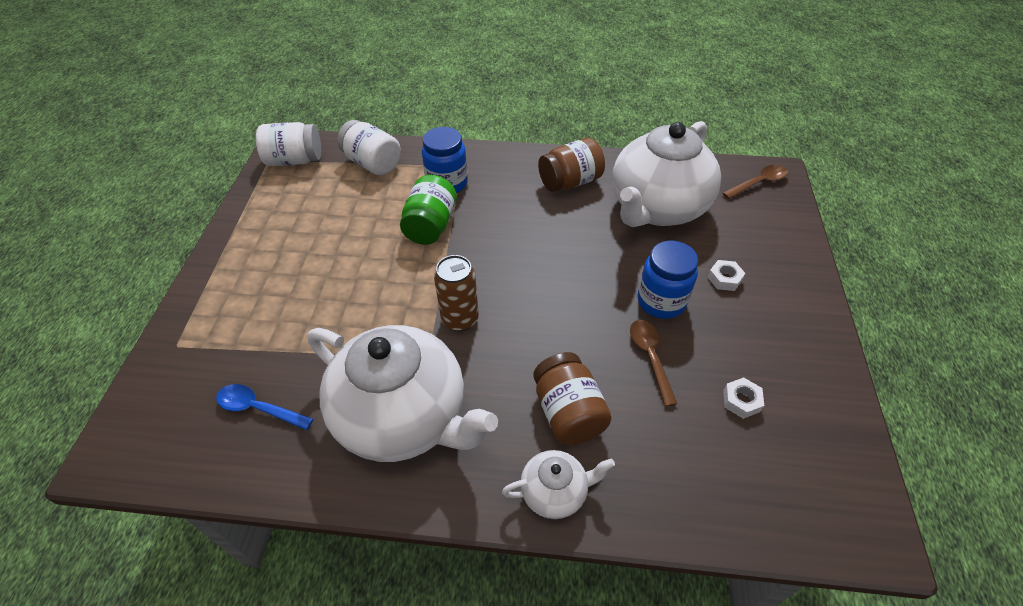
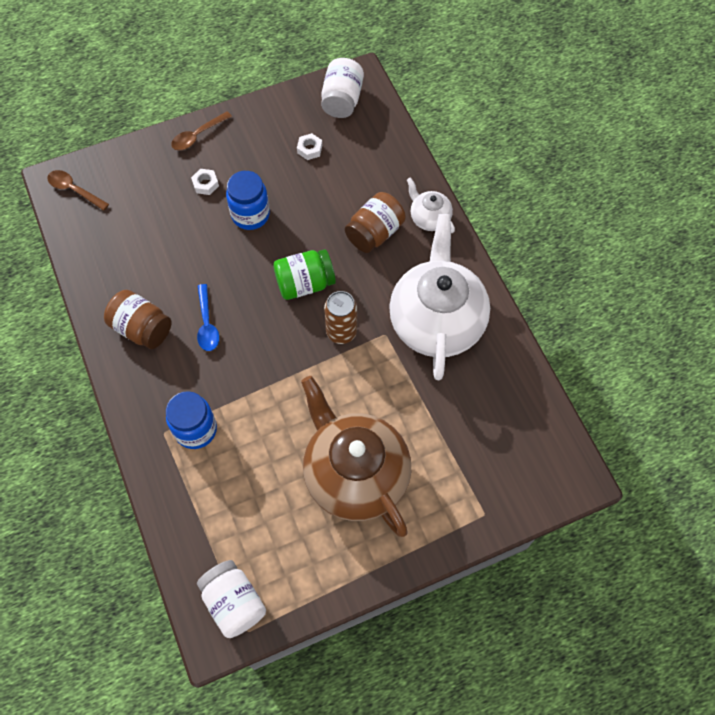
camera: 120 degrees left, 15 degrees up
blue spoon [216,384,313,430] -> blue spoon moved to [197,284,219,351]
white jar [337,120,401,175] -> white jar moved to [321,58,364,118]
green jar [400,175,457,245] -> green jar moved to [274,249,336,300]
white teapot [612,121,721,227] -> none
brown spoon [630,320,677,407] -> brown spoon moved to [171,111,232,150]
none -> brown teapot [301,376,411,537]

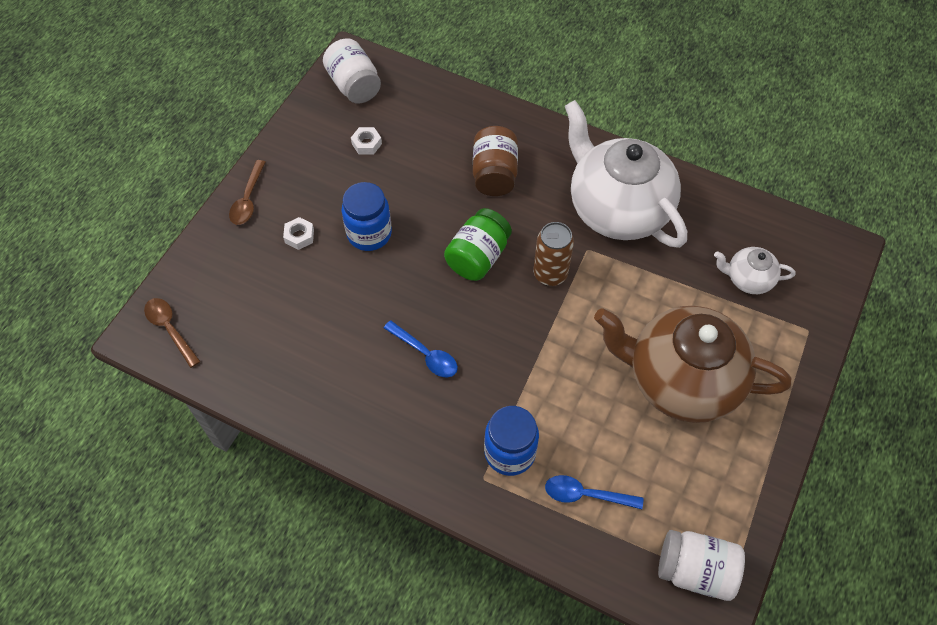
camera: 40 degrees left, 5 degrees down
brown spoon [47,170,109,211] -> brown spoon turned 60 degrees clockwise [144,298,201,368]
brown jar [104,290,172,349] -> none
white teapot [407,178,455,233] -> white teapot moved to [714,247,795,294]
none -> blue spoon [545,475,643,509]

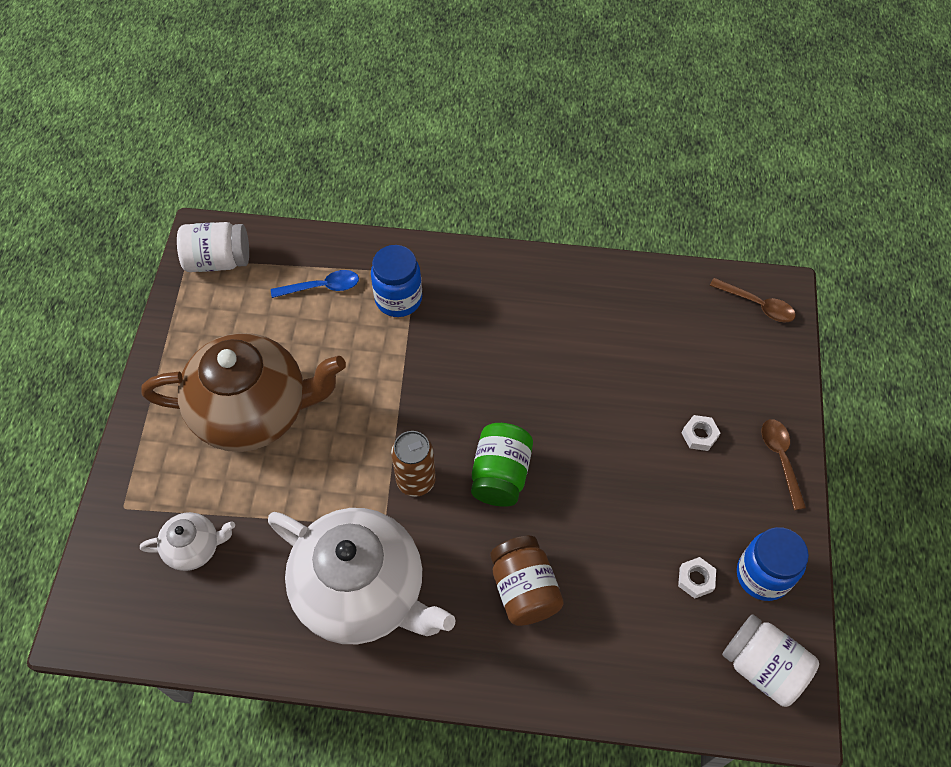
camera: 160 degrees right, 0 degrees up
blue jar [342,182,392,251] -> blue jar moved to [737,527,809,601]
blue spoon [384,320,458,378] -> none

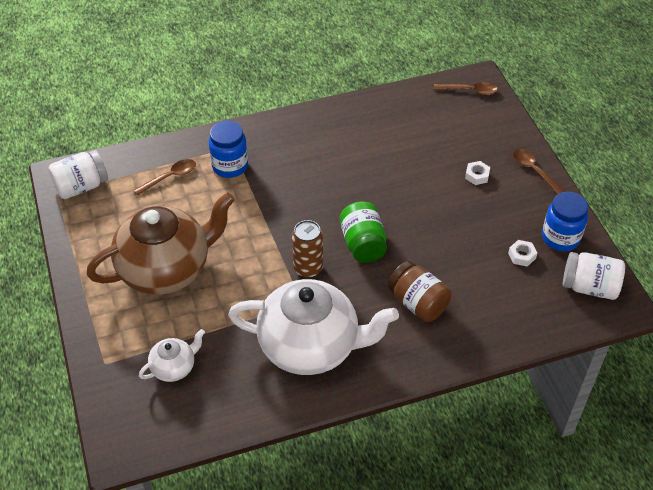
camera: 25 degrees left, 10 degrees down
blue spoon [271,270,359,298] -> brown spoon [133,159,196,196]

